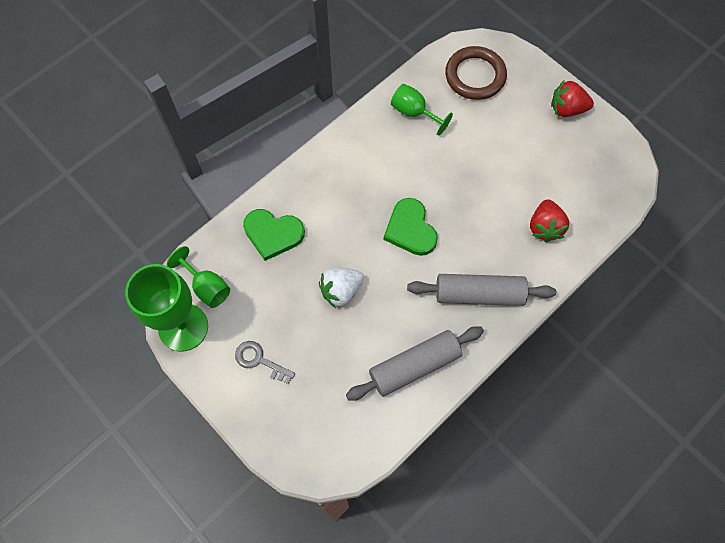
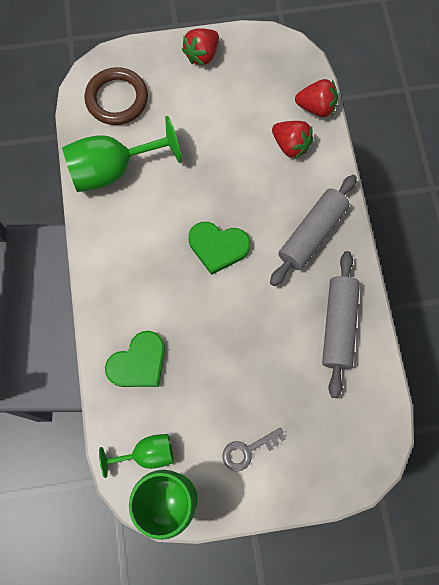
camera: 55 degrees left, 5 degrees up
white strawberry [319,268,364,308] -> none
green goblet [391,84,453,136] -> green goblet [62,116,182,192], size x1.76
none -> red strawberry [295,79,338,117]

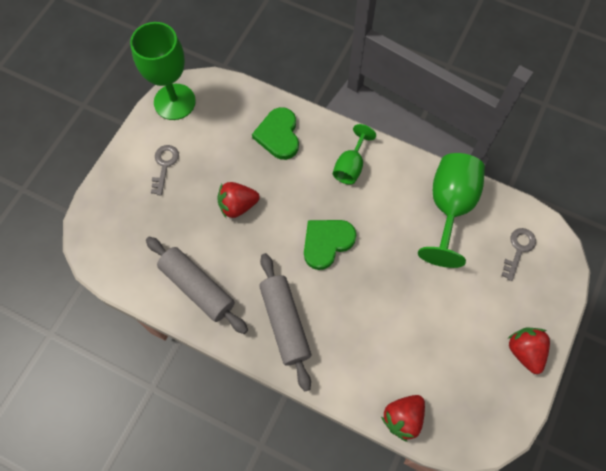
camera: 125 degrees right, 5 degrees down
brown ring [84,67,148,125] -> grey key [501,228,536,281]
green goblet [99,434,174,478] -> green goblet moved to [333,124,376,185]
red strawberry [272,121,313,159] -> red strawberry moved to [218,182,260,218]

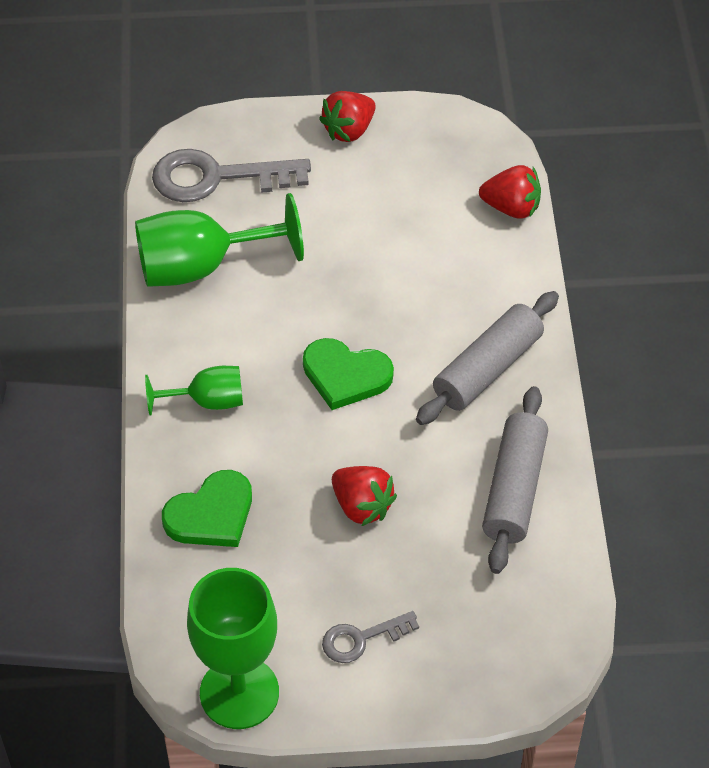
camera: 120 degrees left, 15 degrees down
grey key [501,228,536,281] -> grey key [152,149,311,202], size x1.87

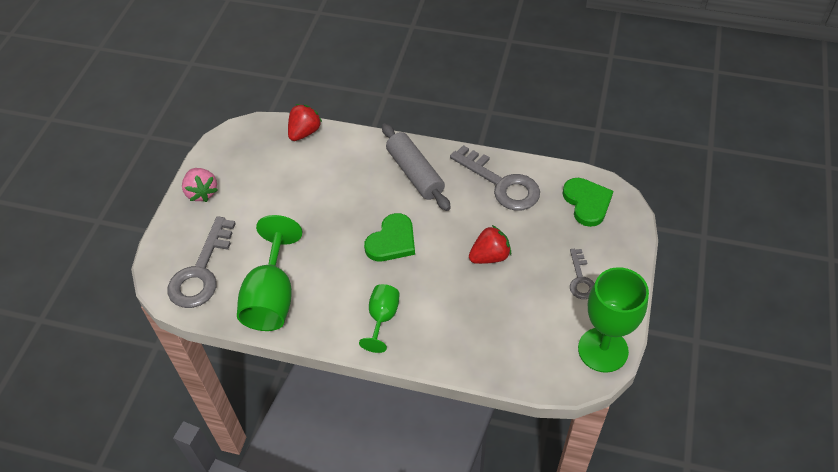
camera: 70 degrees left, 0 degrees up
green heart [162,470,252,547] -> green heart moved to [562,178,613,227]
red strawberry [319,91,376,142] -> pink strawberry [182,168,218,202]
grey rolling pin [482,386,548,574] -> grey key [450,145,540,211]

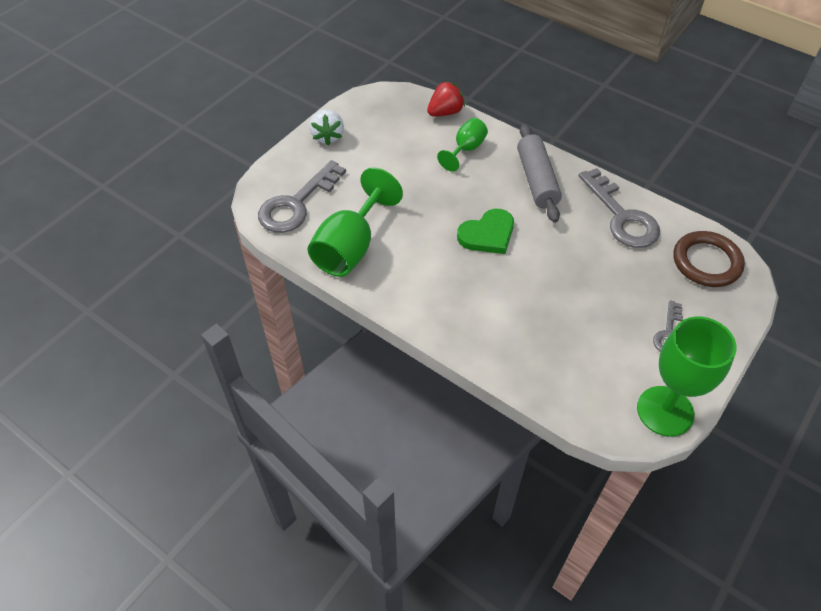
camera: 20 degrees right, 0 degrees up
pink strawberry [182,168,218,202] -> white strawberry [309,109,344,145]
green goblet [359,284,400,353] -> green goblet moved to [437,118,488,172]
red strawberry [469,225,511,264] -> none
green heart [562,178,613,227] -> brown ring [673,231,745,287]

